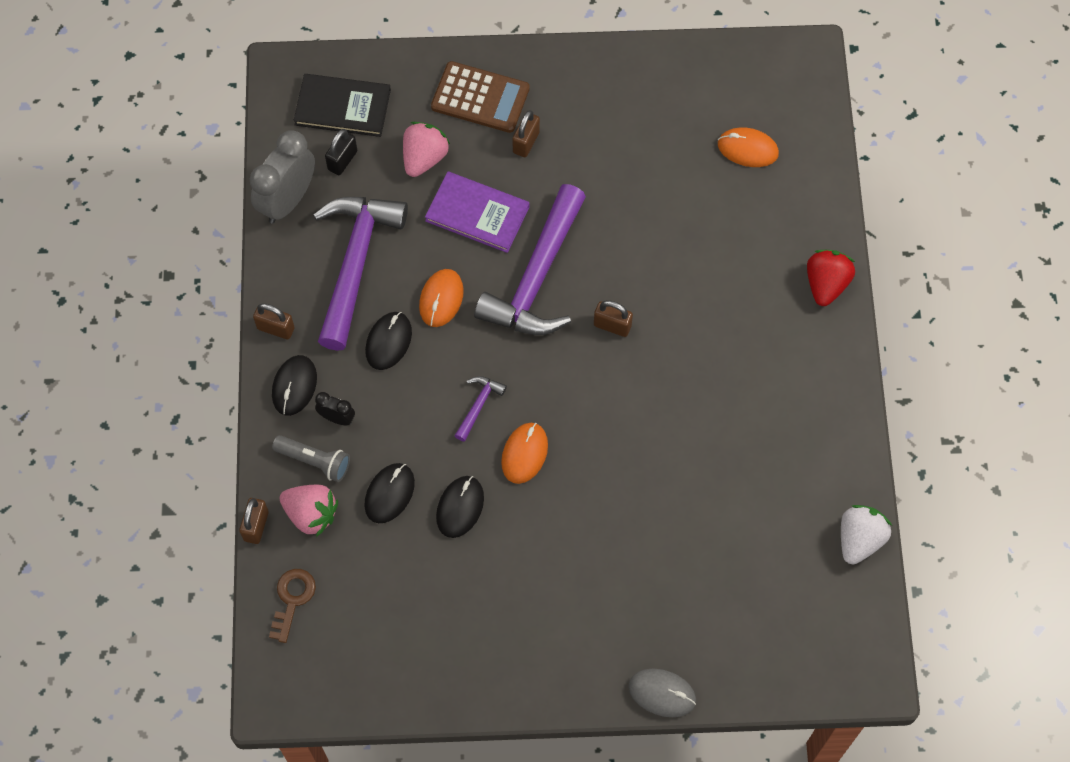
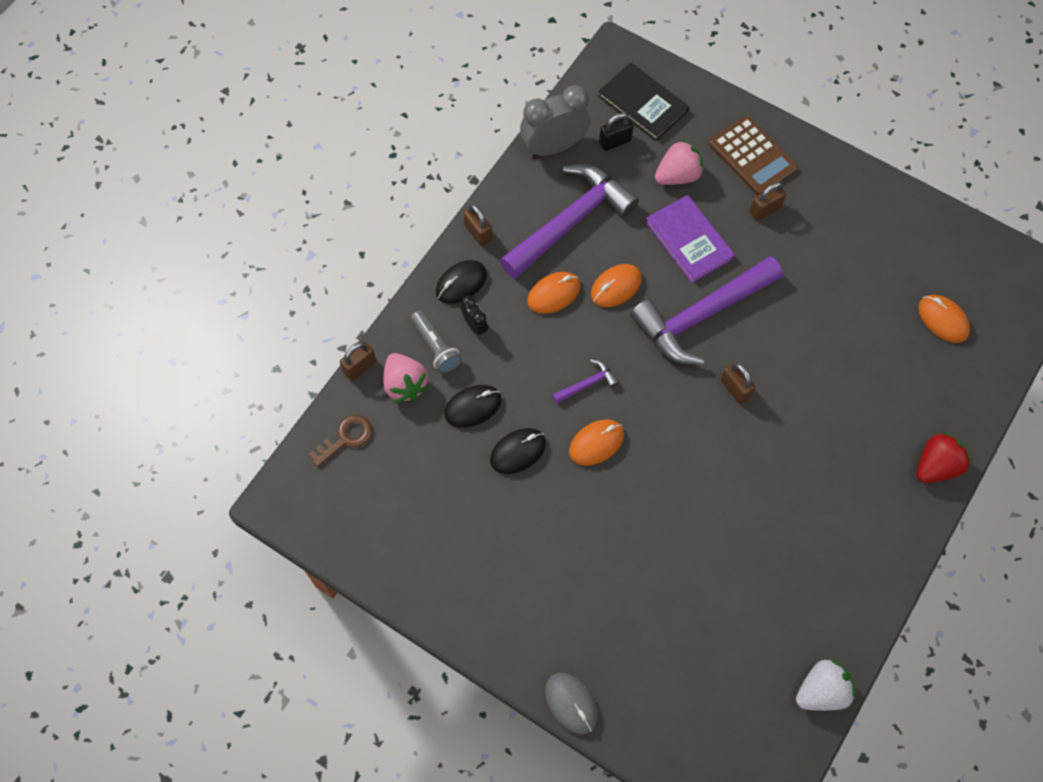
camera: 35 degrees right, 0 degrees up
black mouse [365,312,412,370] -> orange mouse [527,272,580,314]

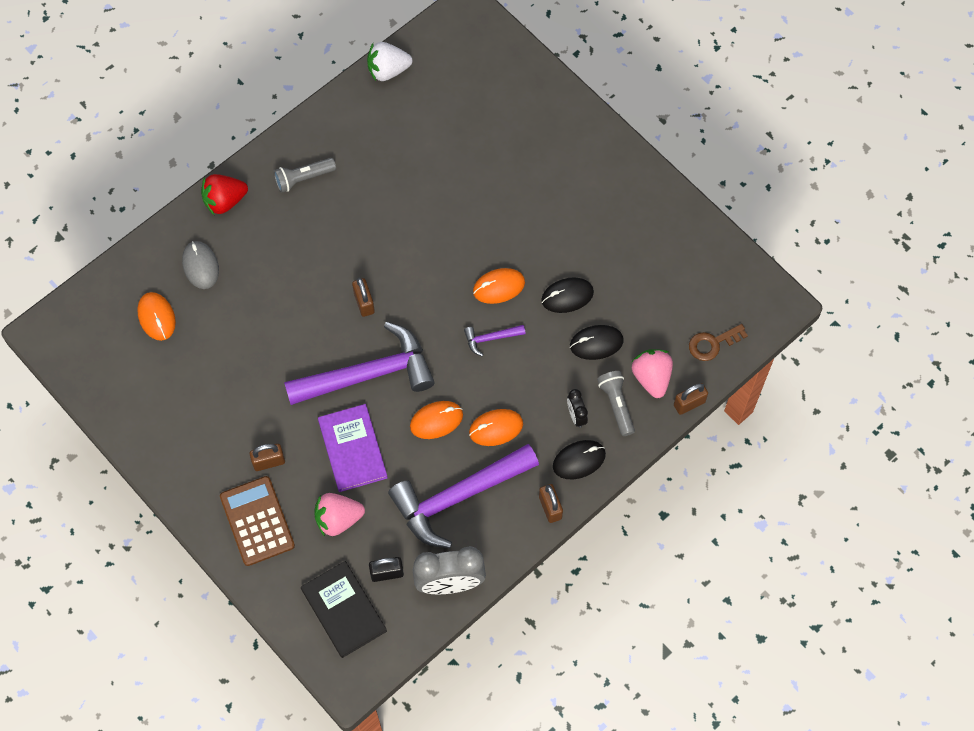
camera: 165 degrees left, 0 degrees up
grey mouse [545,673,598,734] -> grey mouse moved to [182,241,219,289]
none -> grey flashlight [274,158,336,193]

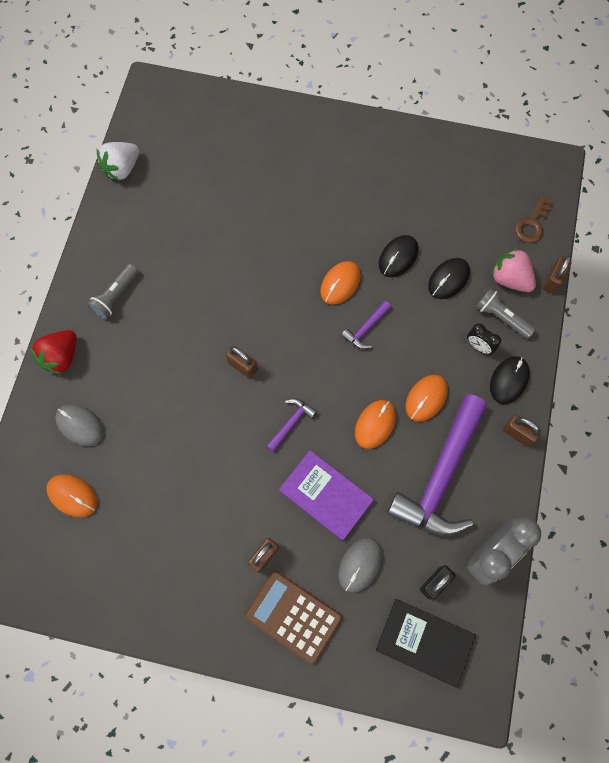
camera: 35 degrees left, 5 degrees up
purple hammer [284,322,435,405] -> purple hammer [267,398,317,452], size x0.42
pink strawberry [315,493,365,537] -> grey mouse [338,538,382,593]

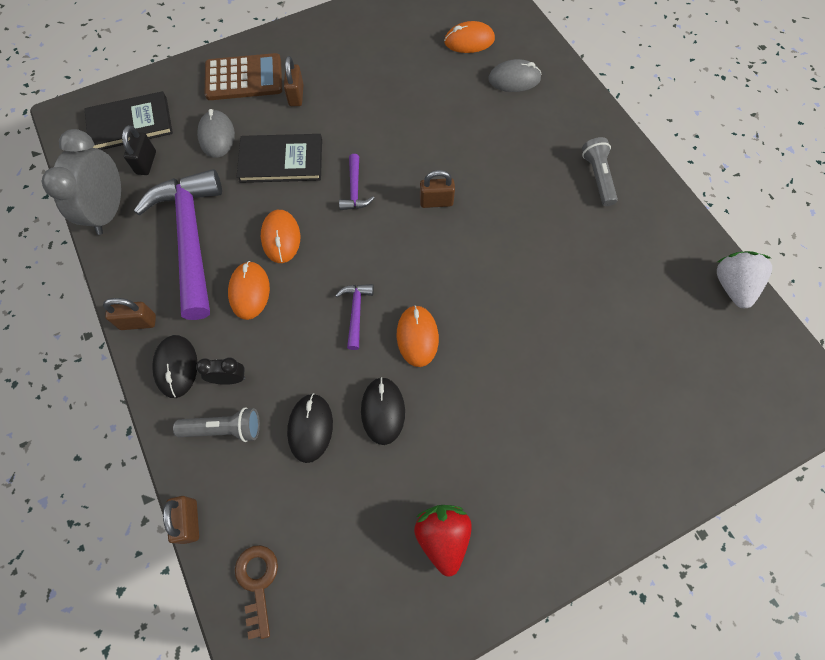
camera: 140 degrees right, 5 degrees down
red strawberry [30,330,77,375] -> red strawberry moved to [414,505,472,576]
purple book [279,450,374,541] -> black book [237,134,322,183]
pink strawberry [491,248,536,292] -> none

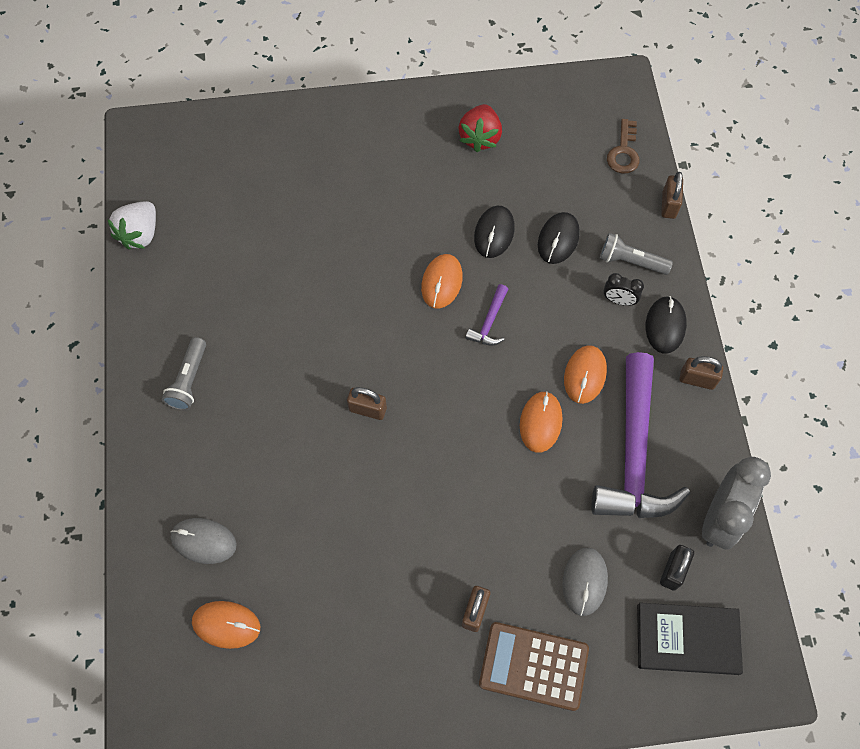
camera: 160 degrees left, 0 degrees up
black book [237,134,322,183] -> none
purple hammer [339,154,374,210] -> none

